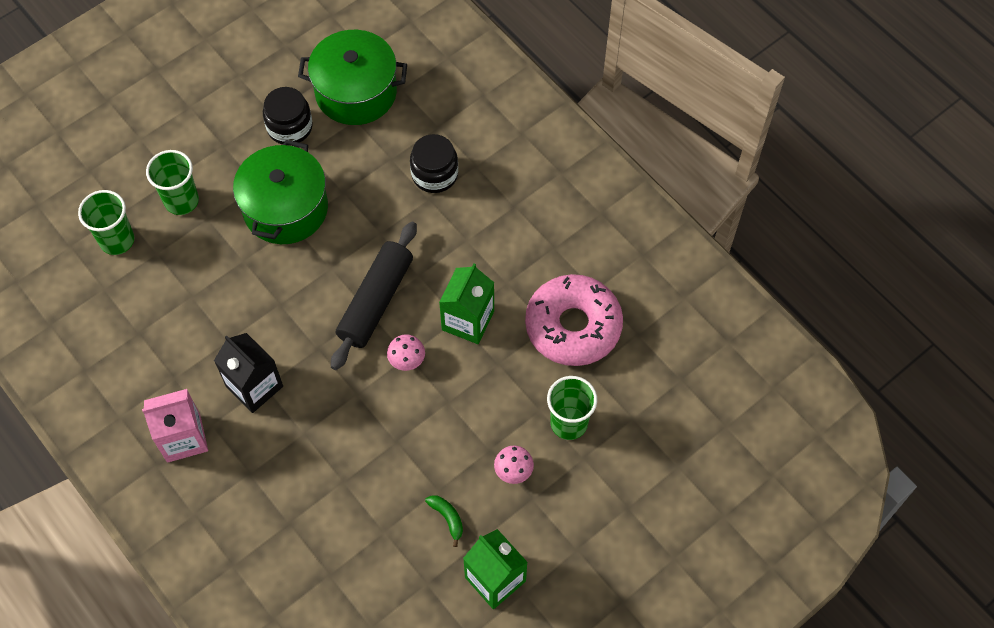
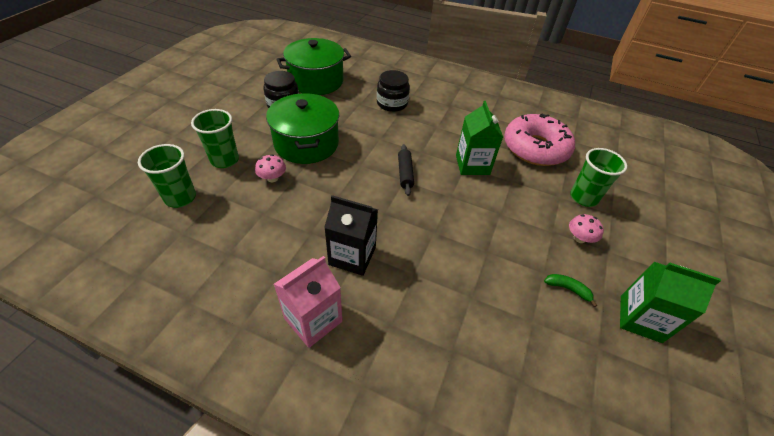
camera: 30 degrees left, 15 degrees down
black rolling pin [331,222,417,370] -> black rolling pin [398,144,414,196], size x0.53
pink mushroom [387,334,425,371] -> pink mushroom moved to [255,154,286,182]

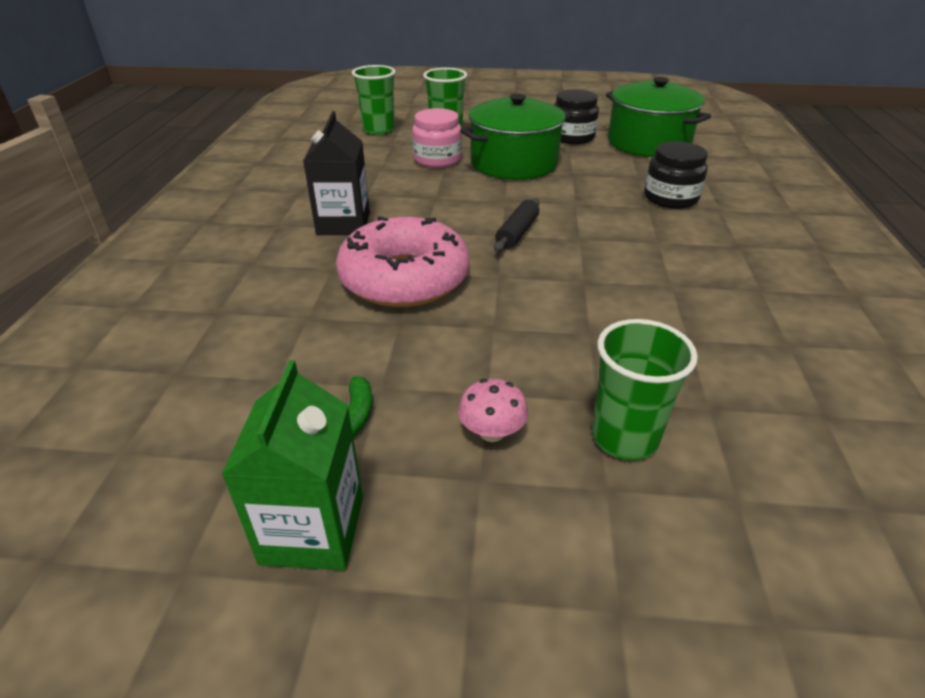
camera: 75 degrees right, 10 degrees down
pink mushroom [255,154,286,182] -> pink jar [412,108,462,168]
pink carton [274,256,342,348] -> none
black rolling pin [398,144,414,196] -> black rolling pin turned 45 degrees counterclockwise [494,198,539,252]
green carton [456,101,503,175] -> none
pink donut [504,113,575,166] -> pink donut moved to [336,216,470,307]

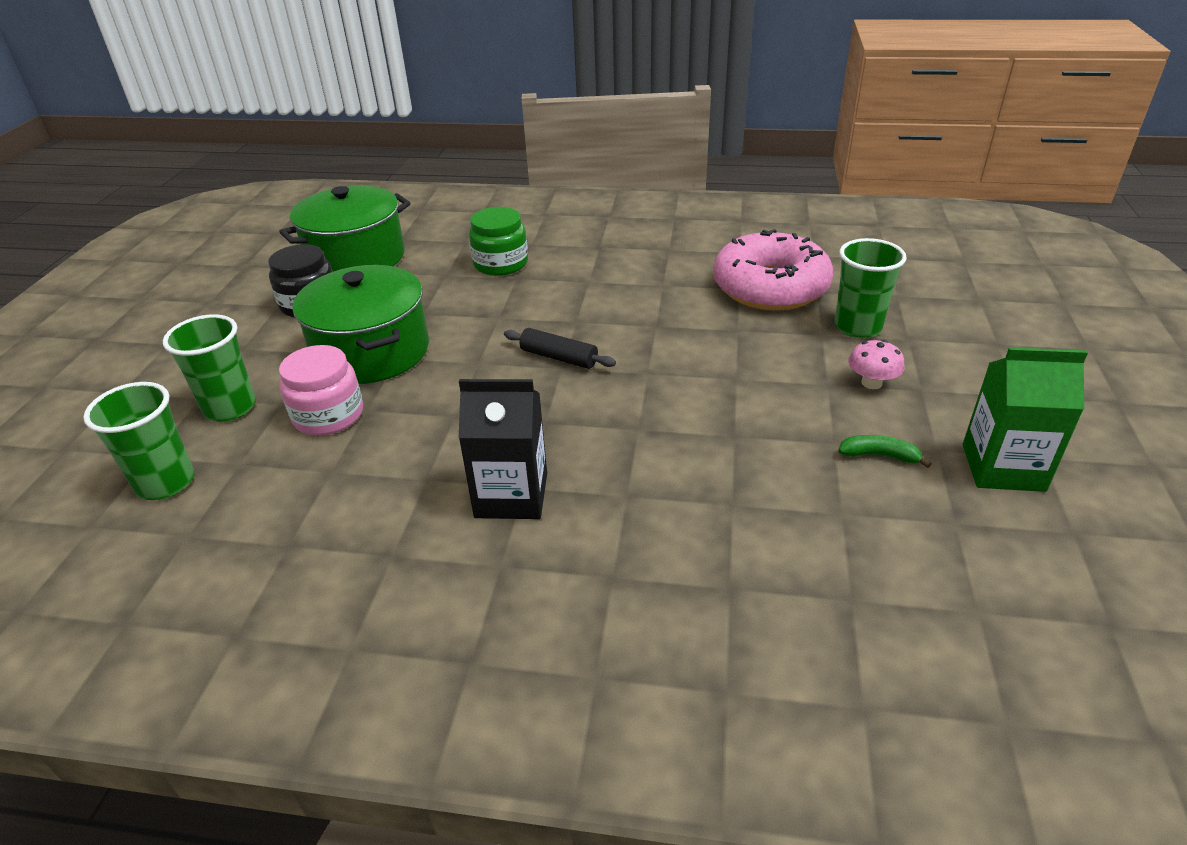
camera: 85 degrees left, 0 degrees up
pink donut [336,216,470,307] -> pink donut moved to [713,229,833,310]
black jar [644,141,708,209] -> green jar [469,207,528,276]

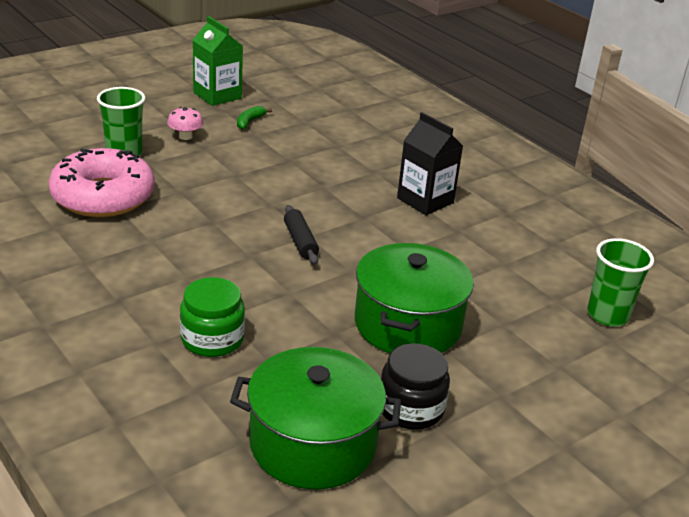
camera: 140 degrees left, 5 degrees down
green cup [163,314,256,422] -> none
pink jar [279,345,363,435] -> none
green banana [838,435,932,468] -> green banana turned 60 degrees clockwise [237,106,272,129]

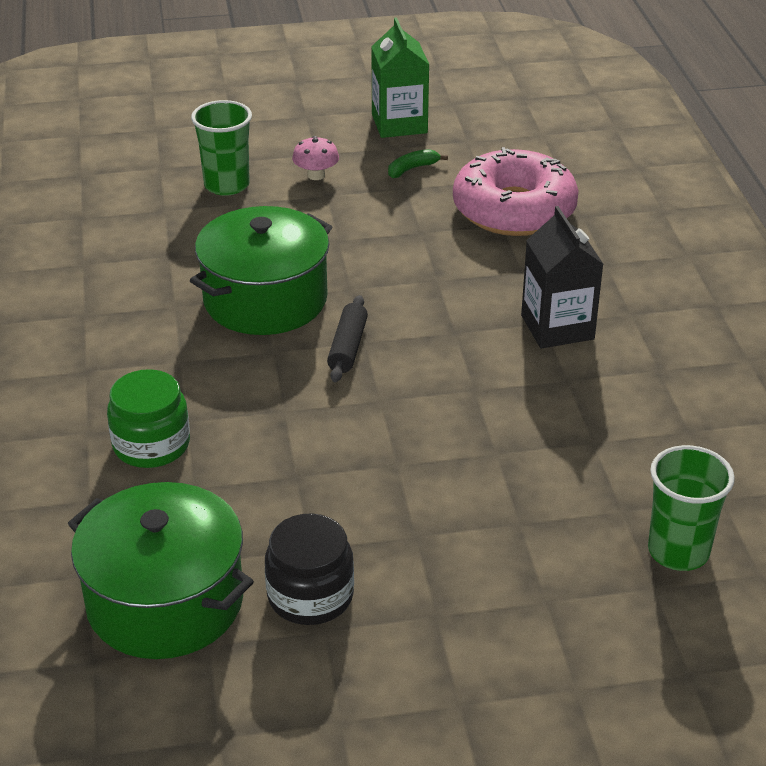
camera: 30 degrees right, 5 degrees up
pink donut [48,148,155,217] -> pink donut moved to [453,147,579,236]
green pot [355,243,474,353] -> green pot moved to [190,206,332,335]

